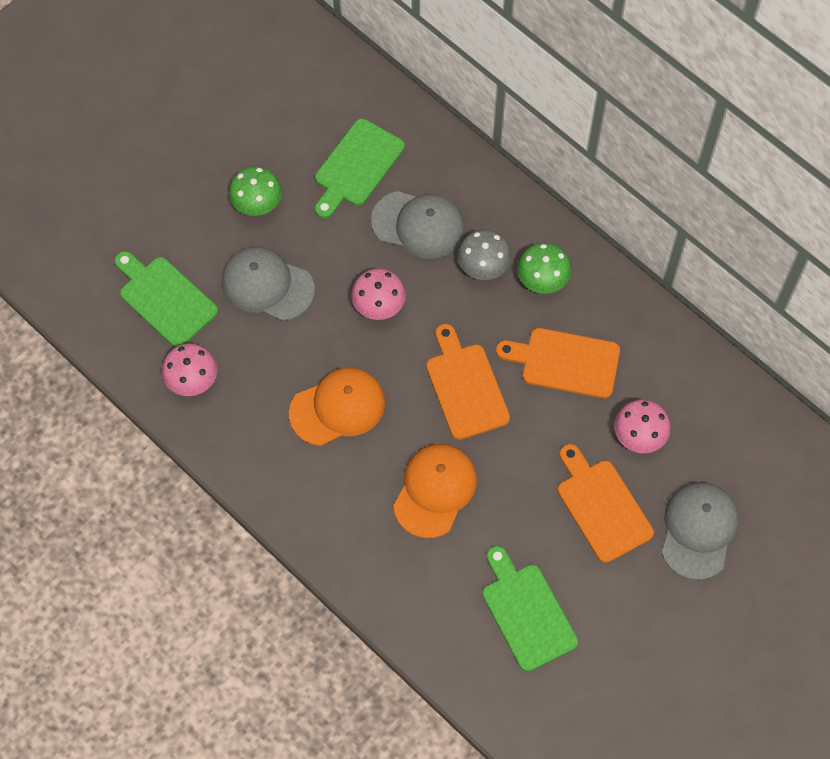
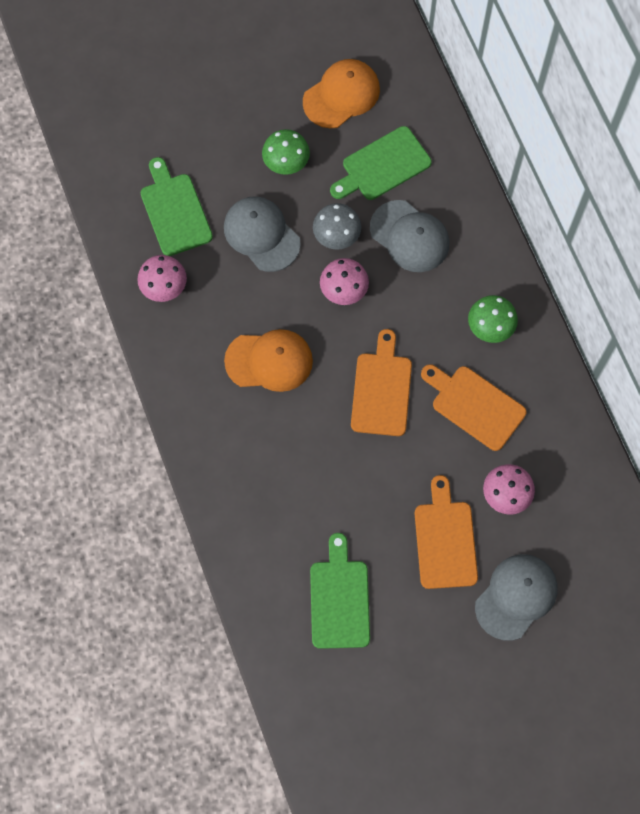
camera: 25 degrees right, 5 degrees up
orange cap [393,444,477,538] -> orange cap moved to [303,59,380,128]
grey mushroom [457,229,512,280] -> grey mushroom moved to [313,203,361,250]

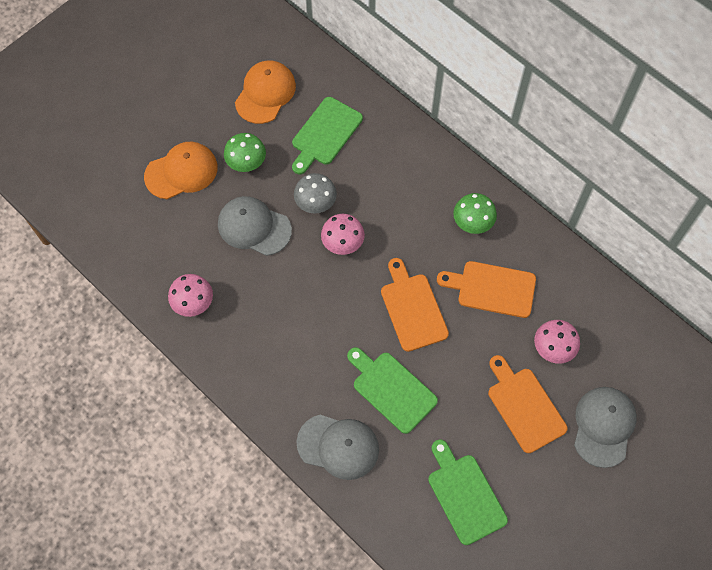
camera: 25 degrees left, 5 degrees down
green cutting board [141,157,213,256] -> green cutting board moved to [347,347,438,434]
orange cap [224,329,313,392] -> orange cap moved to [144,142,218,199]
grey cap [370,200,449,272] -> grey cap moved to [296,415,379,480]

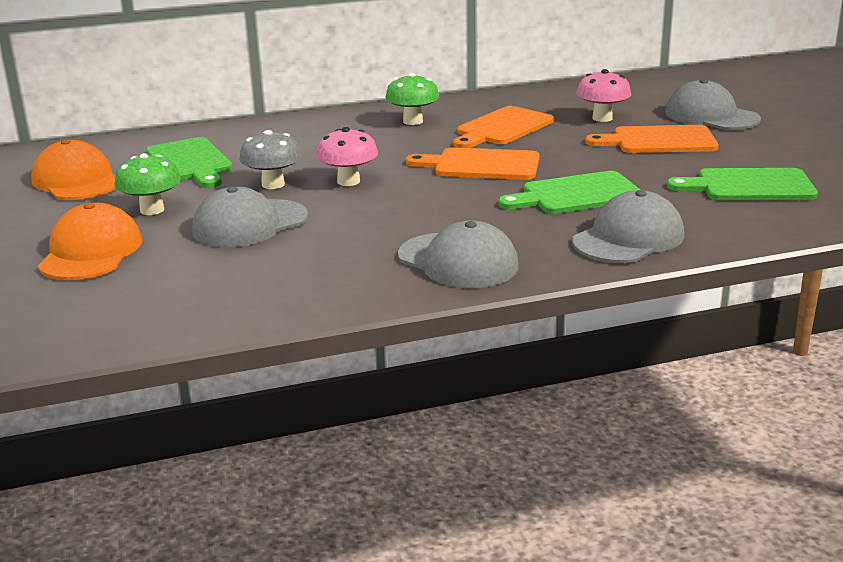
camera: 60 degrees left, 40 degrees down
pink mushroom [168,274,213,317] -> none
none -> grey cap [398,221,519,288]

